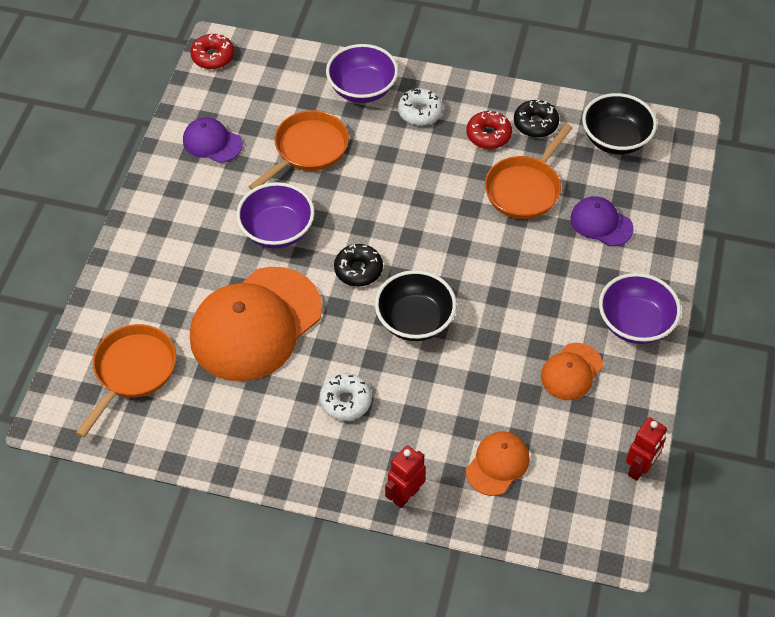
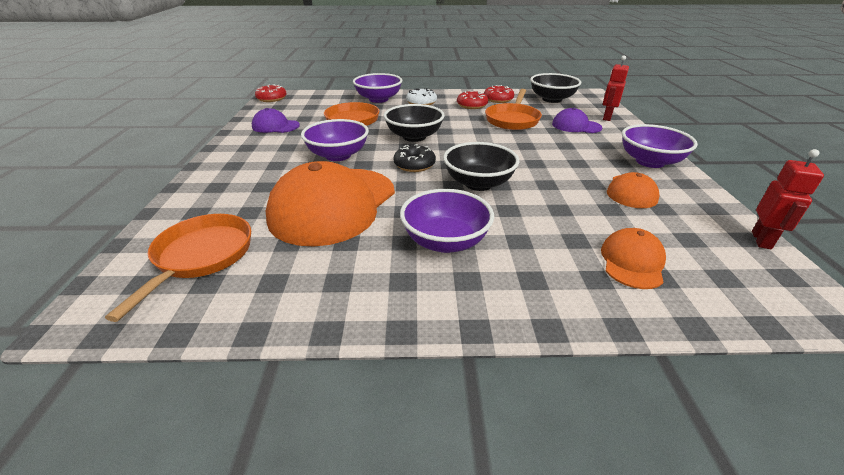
camera: 15 degrees left, 20 degrees down
white donut [320,373,372,421] -> purple bowl [400,189,494,253]
red robot [385,445,426,508] -> red robot moved to [603,55,629,121]
black donut [514,100,559,138] -> red donut [484,85,514,103]
none -> black bowl [384,104,445,142]

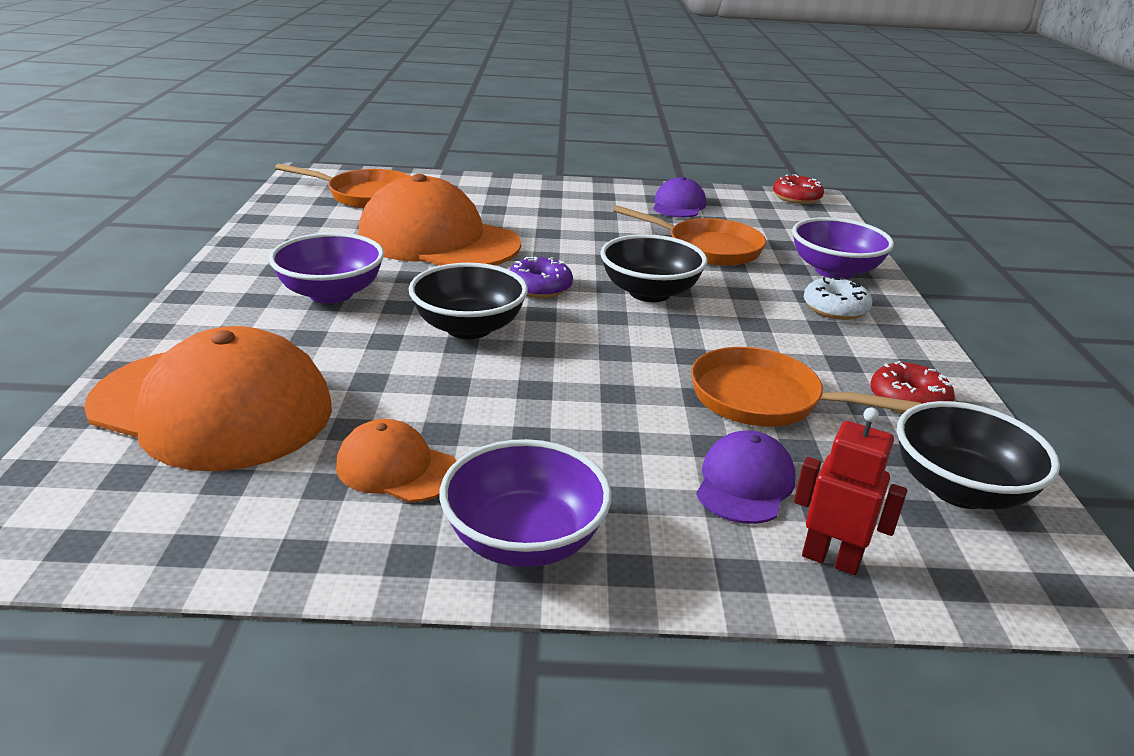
camera: 90 degrees right, 5 degrees down
purple bowl [301,119,369,161] -> none
black donut [393,144,436,172] -> purple donut [509,257,573,298]
red donut [457,90,488,109] -> none
orange cap [601,228,666,289] -> orange cap [84,326,332,471], size x2.10
red robot [752,149,824,249] -> none

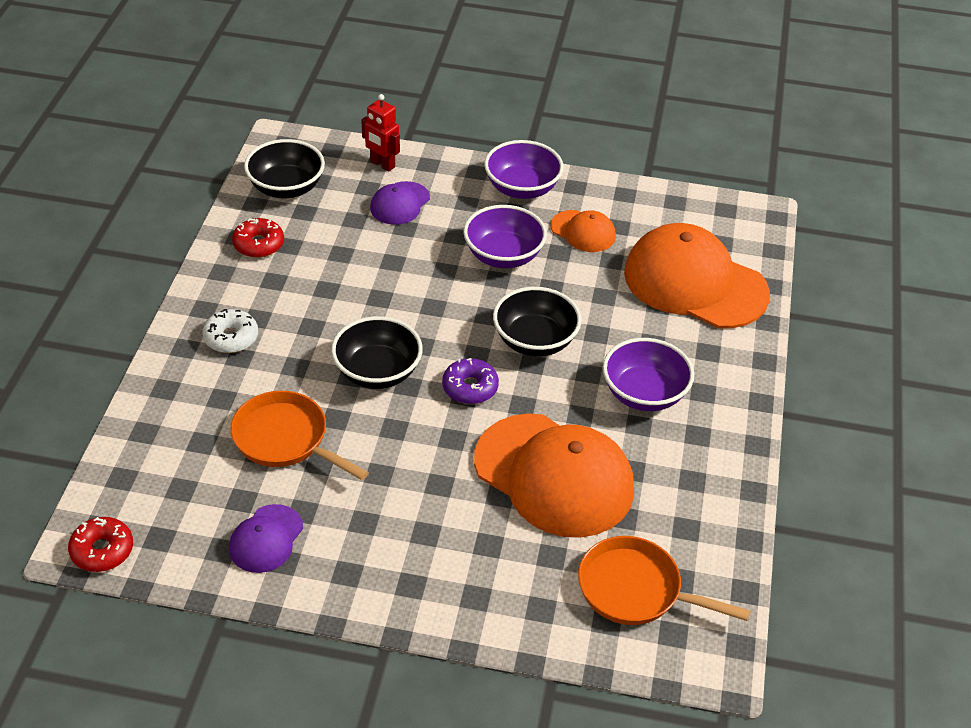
camera: 170 degrees left, 15 degrees up
orange pan [691,347,921,427] -> none
purple bowl [792,217,894,279] -> purple bowl moved to [463,205,547,268]

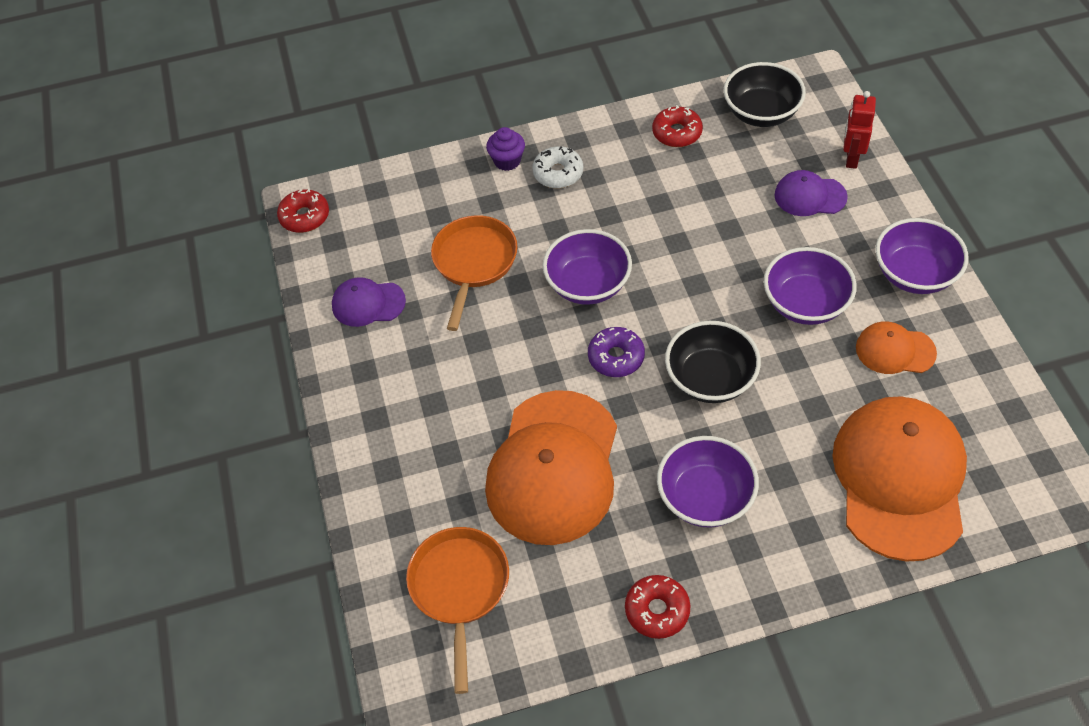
camera: 70 degrees right, 10 degrees up
black bowl [331,316,423,389] -> purple bowl [543,229,632,305]
orange cap [550,210,616,252] -> orange cap turned 90 degrees clockwise [856,321,937,374]
none -> purple cupcake [486,127,525,171]
none -> red donut [625,575,691,639]

